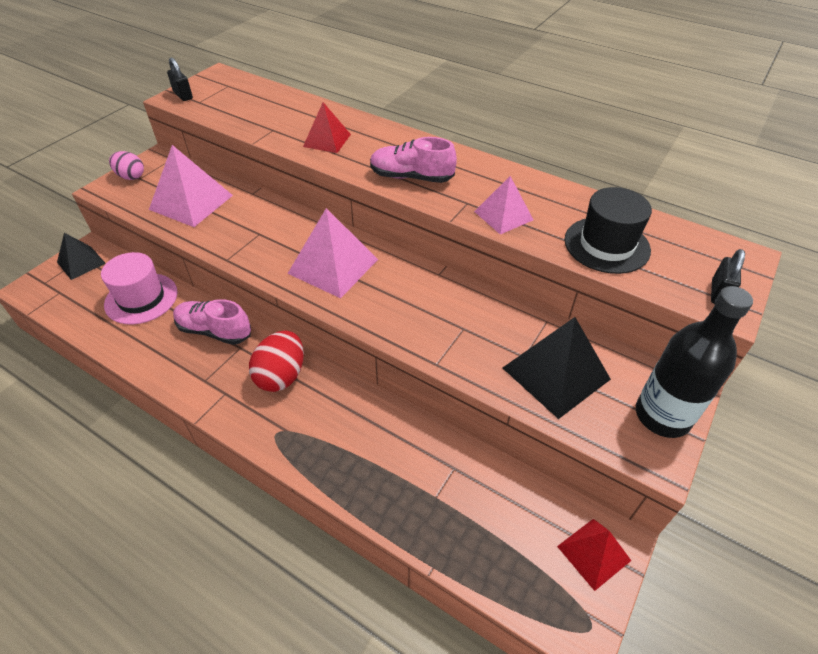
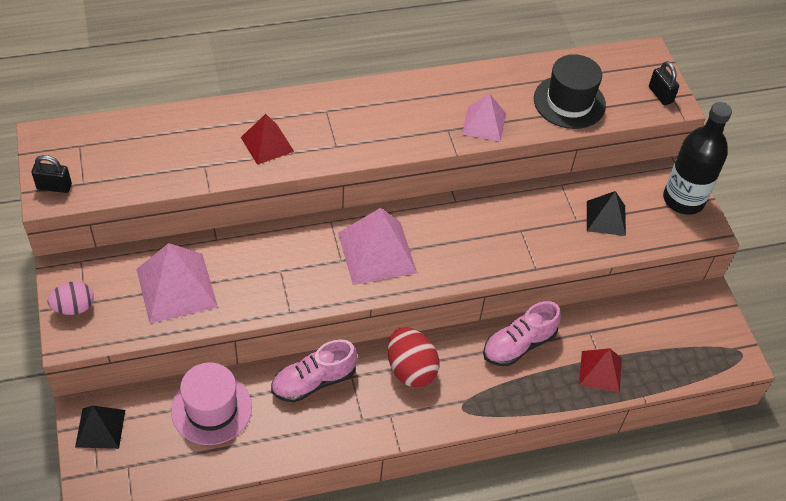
camera: 50 degrees left, 5 degrees up
pink shoe [370,137,457,183] -> pink shoe moved to [483,301,561,366]
black pyramid [503,317,611,419] -> black pyramid [587,191,626,236], size x0.62
red pyramid [557,519,631,591] -> red pyramid moved to [579,348,622,393]

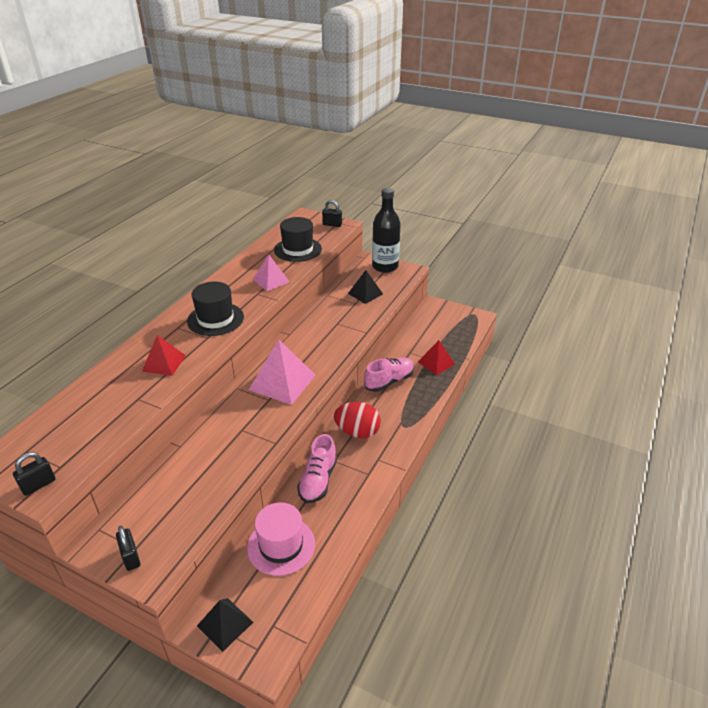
camera: 45 degrees left, 15 degrees down
pink egg [48,281,94,315] -> black padlock [116,526,140,571]
pink pyramid [136,243,218,323] -> none
pink shoe [483,301,561,366] -> pink shoe turned 135 degrees counterclockwise [364,357,414,392]
none -> black hat [187,282,244,336]

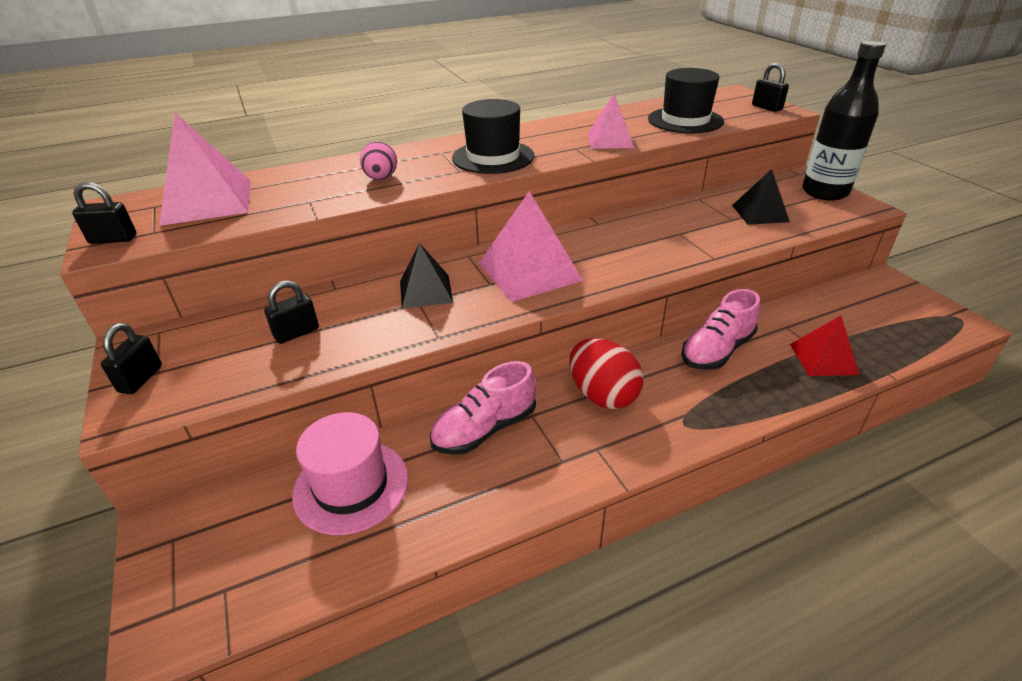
camera: 40 degrees right, 0 degrees up
red pyramid [142,335,186,376] -> pink egg [360,141,397,180]
black pyramid [197,598,253,652] -> black pyramid moved to [400,243,453,309]
pink shoe [364,357,414,392] -> pink shoe turned 135 degrees clockwise [681,289,760,370]
none -> pink pyramid [159,113,250,226]
none -> black padlock [264,280,319,344]

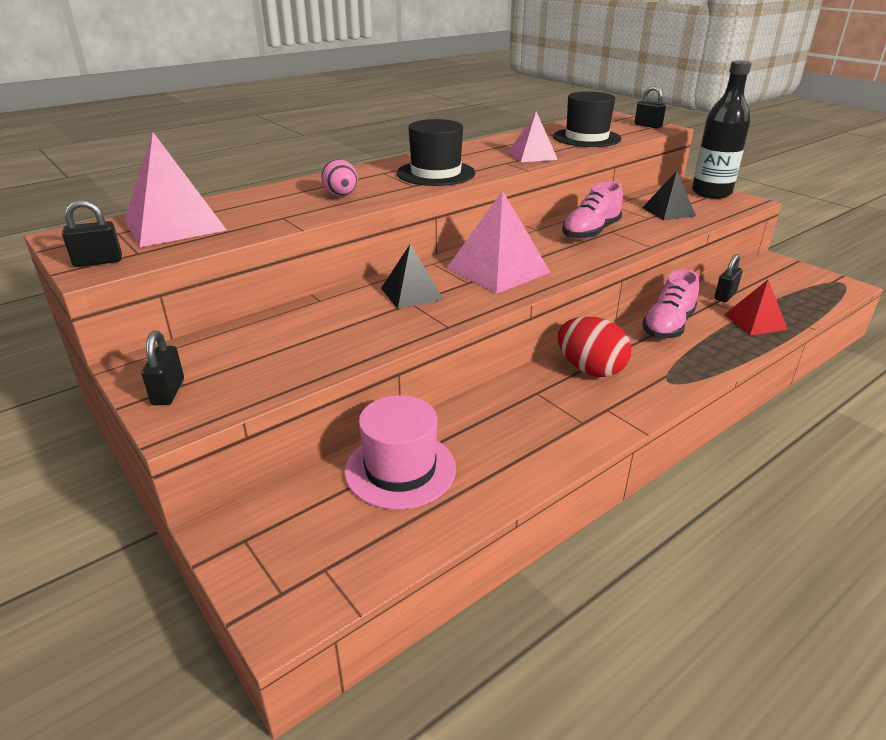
camera: 15 degrees left, 5 degrees down
black padlock [264,280,319,344] -> black padlock moved to [714,254,743,302]
pink shoe [430,361,536,455] -> pink shoe moved to [562,182,623,240]

